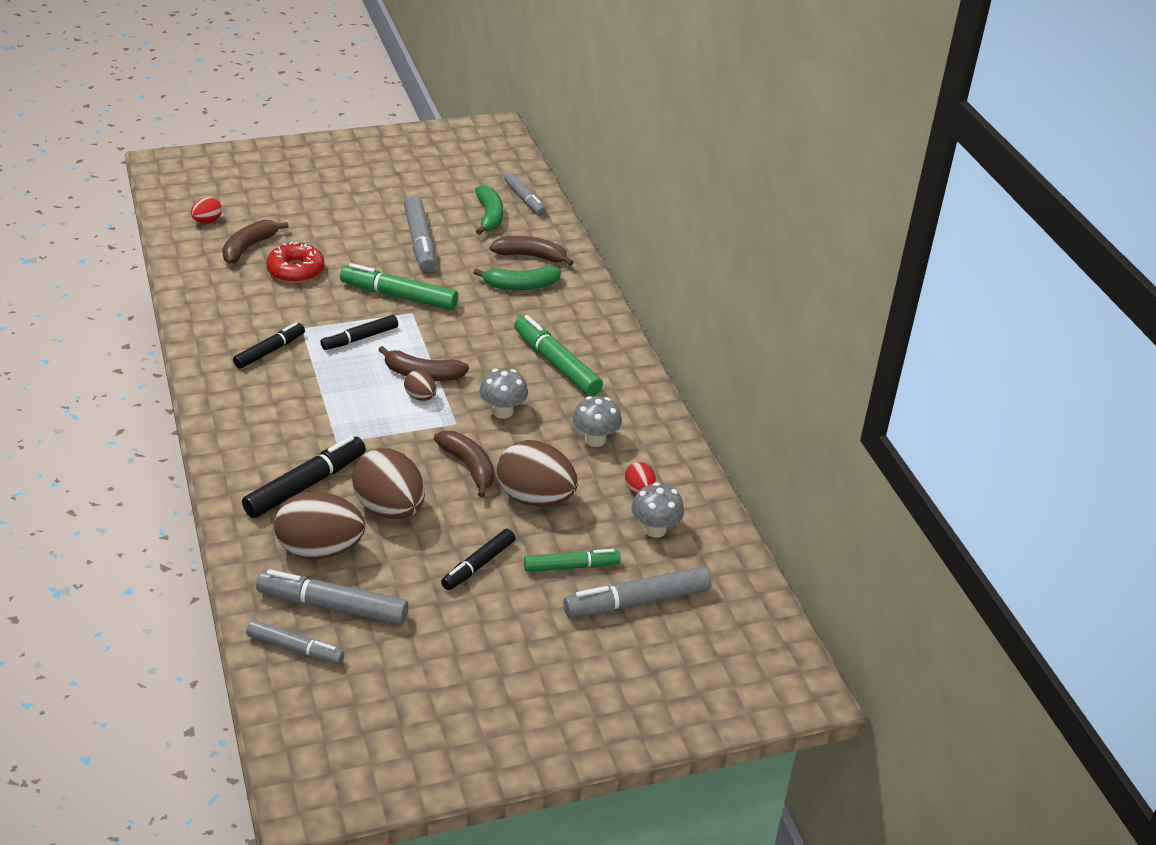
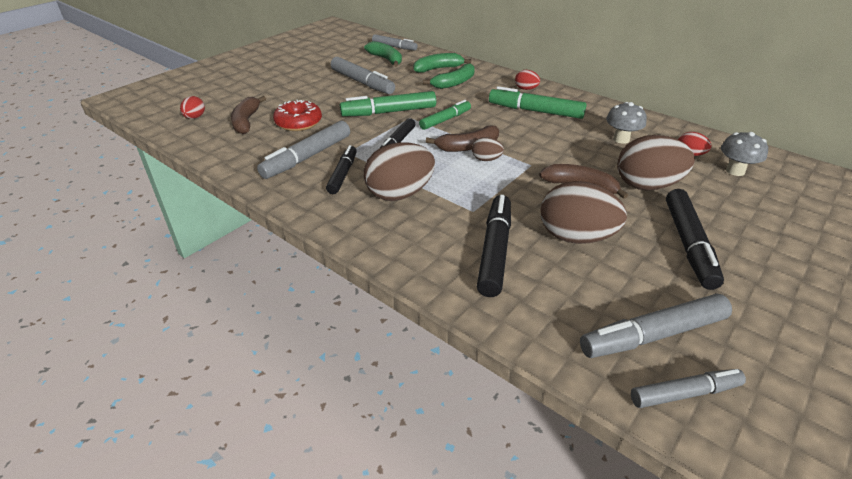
camera: 30 degrees left, 0 degrees up
brown egg [274,492,365,559] -> brown egg moved to [364,142,435,201]
black marker [441,529,515,590] -> black marker [666,189,724,290], size x1.54
grey mushroom [479,369,528,419] -> none
brown banana [490,236,574,266] -> green banana [413,53,471,73]
green marker [524,549,621,572] -> green marker moved to [419,100,471,130]
grey marker [564,566,711,618] -> grey marker moved to [257,121,350,179]
none -> red egg [515,70,540,90]

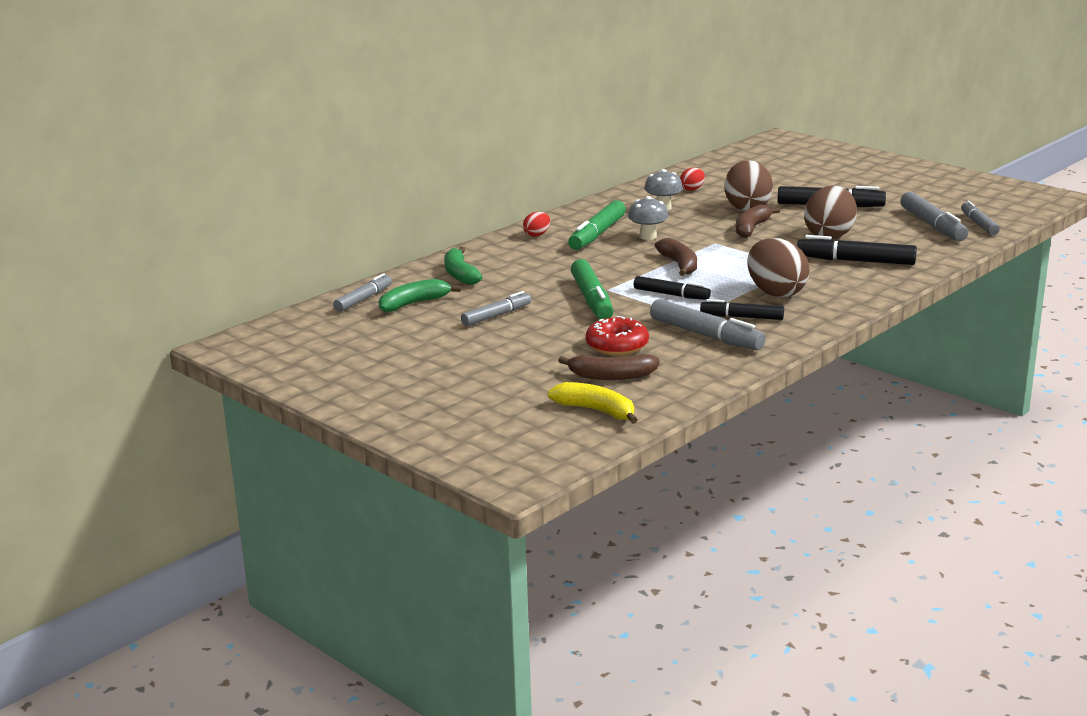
camera: 85 degrees left, 15 degrees down
red egg [180,96,205,119] -> yellow banana [548,382,638,424]
grey marker [331,57,395,94] -> grey marker [461,291,531,326], size x0.65
green marker [419,100,471,130] -> none
green banana [423,63,475,89] -> none
brown egg [472,137,504,161] -> none
grey mushroom [721,132,768,176] -> grey mushroom moved to [628,196,669,240]

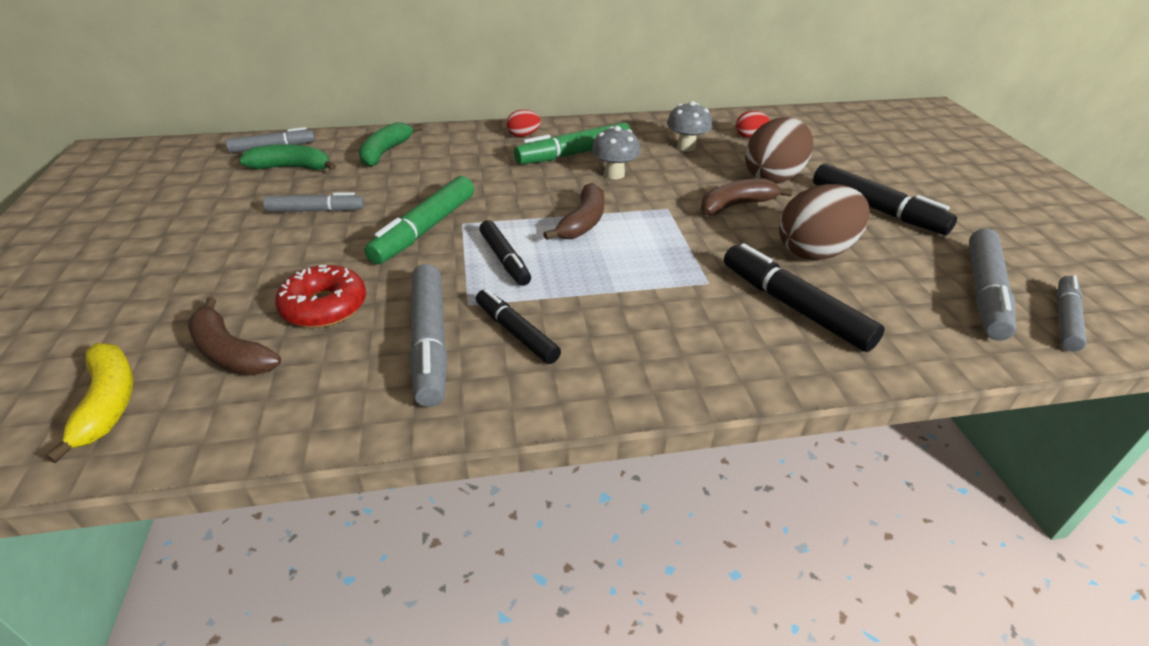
camera: 35 degrees right, 15 degrees up
brown egg [747,238,810,297] -> none

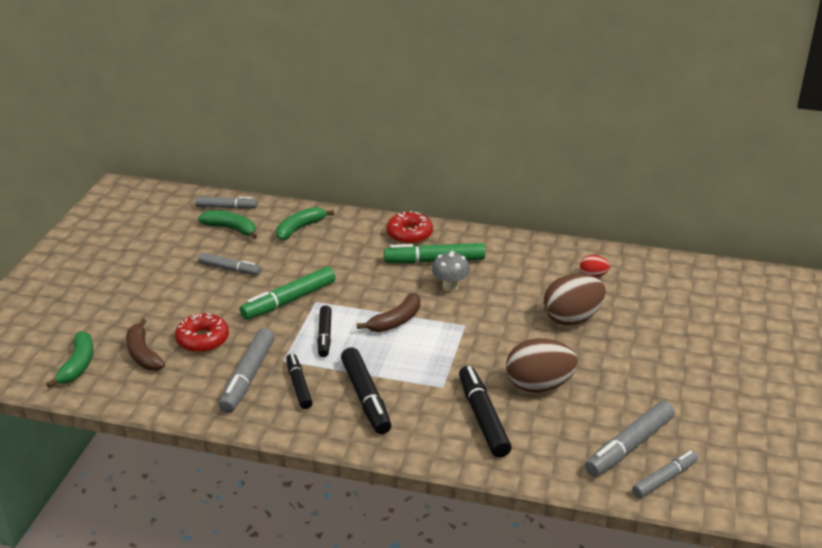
camera: 25 degrees right, 5 degrees down
yellow banana [45,343,134,463] -> green banana [46,331,94,388]
red egg [506,110,541,137] -> red donut [386,211,433,244]
grey mushroom [667,101,712,151] -> none
brown banana [701,179,792,215] -> none
black marker [813,163,957,235] -> black marker moved to [341,347,391,434]

